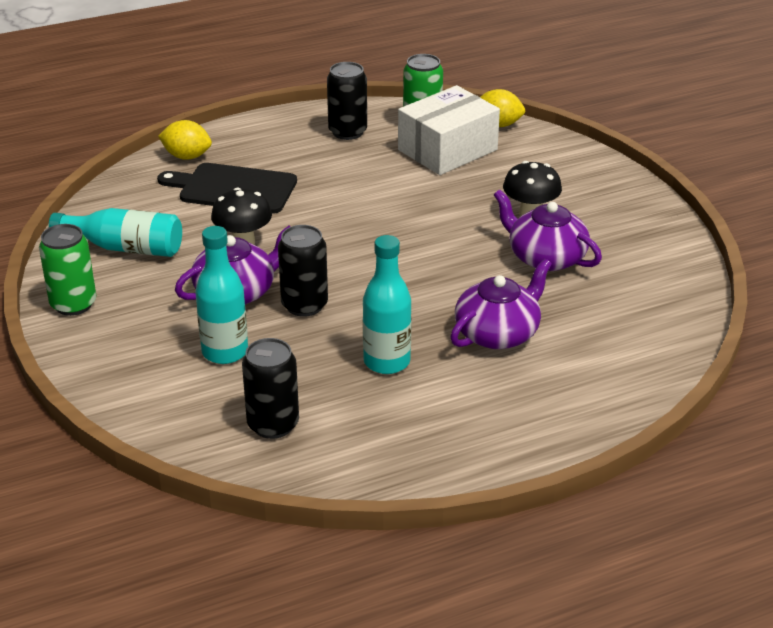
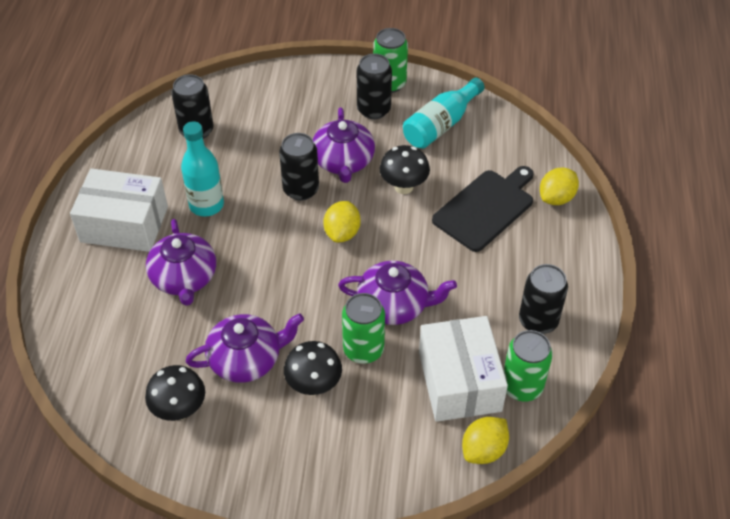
camera: 120 degrees right, 15 degrees up
turquoise bottle [196,226,248,364] -> none
none -> white box [70,168,168,252]
none -> black mushroom [145,365,205,421]
none -> yellow lemon [323,201,360,243]
none -> purple teapot [338,261,457,325]
none -> green can [342,293,385,364]
none -> black can [357,54,392,119]

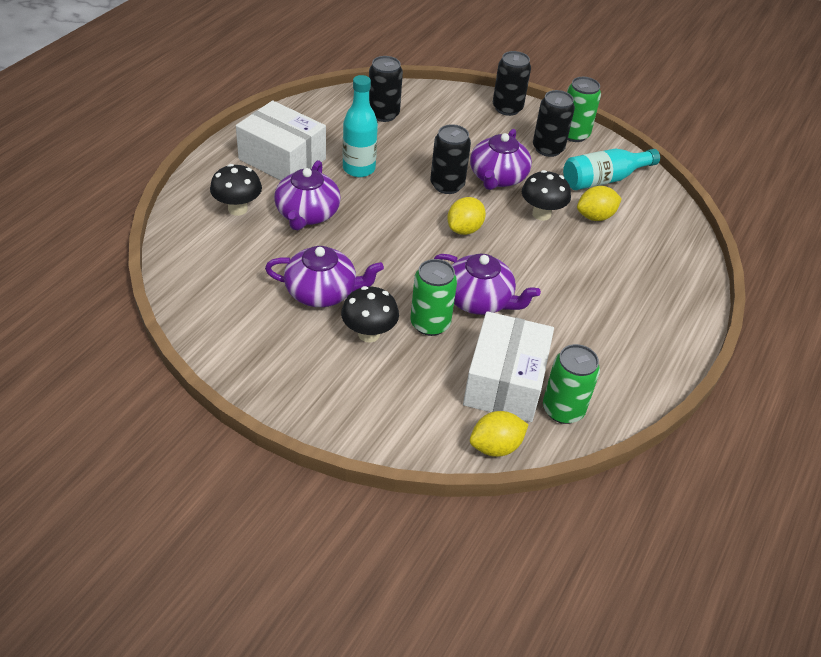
camera: 20 degrees right, 5 degrees down
black mushroom [145,365,205,421] -> black mushroom moved to [210,164,262,216]
black cutting board [432,166,534,252] -> none
black can [519,264,568,334] -> black can moved to [493,51,531,116]
yellow lemon [540,167,579,205] -> yellow lemon moved to [577,186,622,221]

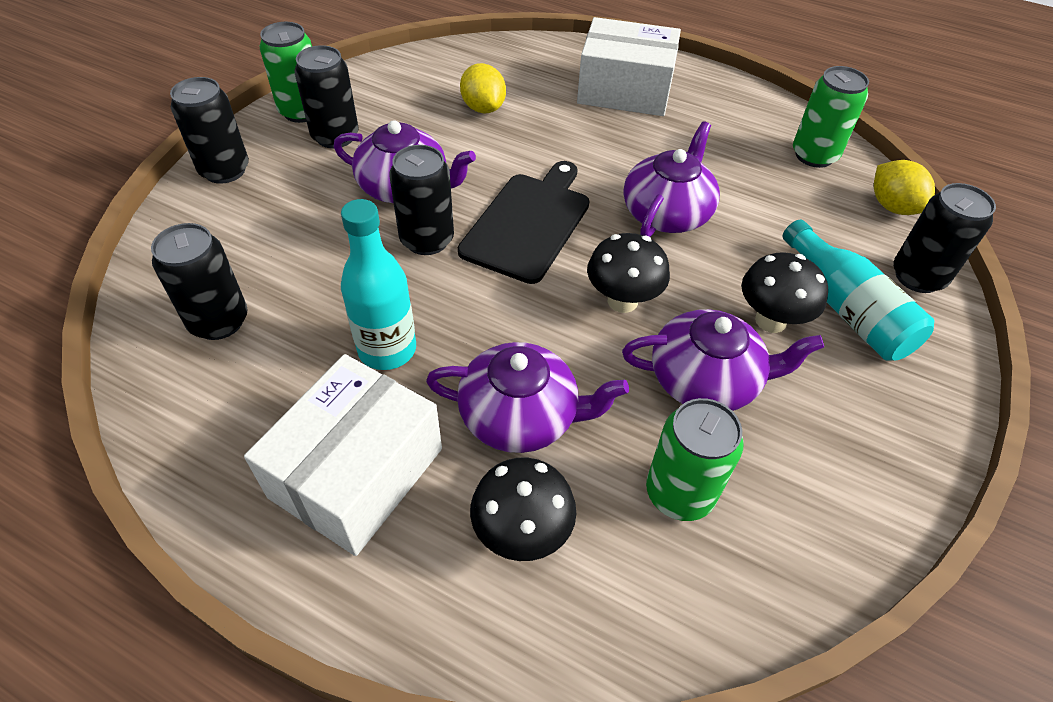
camera: 90 degrees left, 5 degrees up
purple teapot [265,246,384,307] -> purple teapot turned 90 degrees clockwise [622,309,824,411]
green can [410,259,457,336] -> green can moved to [646,398,744,521]
yellow lemon [447,197,486,235] -> black cutting board [458,161,589,284]
white box [463,311,554,422] -> white box moved to [577,17,681,116]
black mushroom [522,170,571,221] -> black mushroom moved to [587,233,670,313]
turquoise bottle [563,149,660,190] -> turquoise bottle moved to [783,219,934,361]
none -> black can [893,183,996,293]

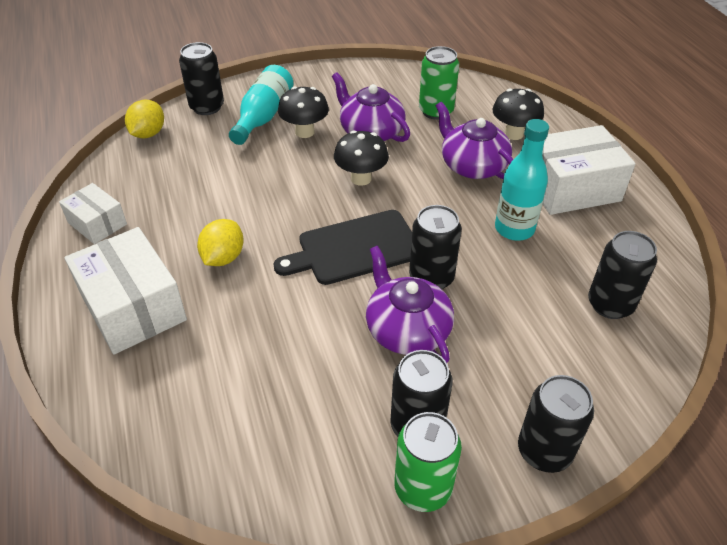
camera: 135 degrees left, 5 degrees down
yellow lemon [460,63,506,114] -> yellow lemon moved to [197,219,244,266]
purple teapot [624,121,720,237] -> none
green can [793,66,869,168] -> none
none -> white box [59,183,127,244]

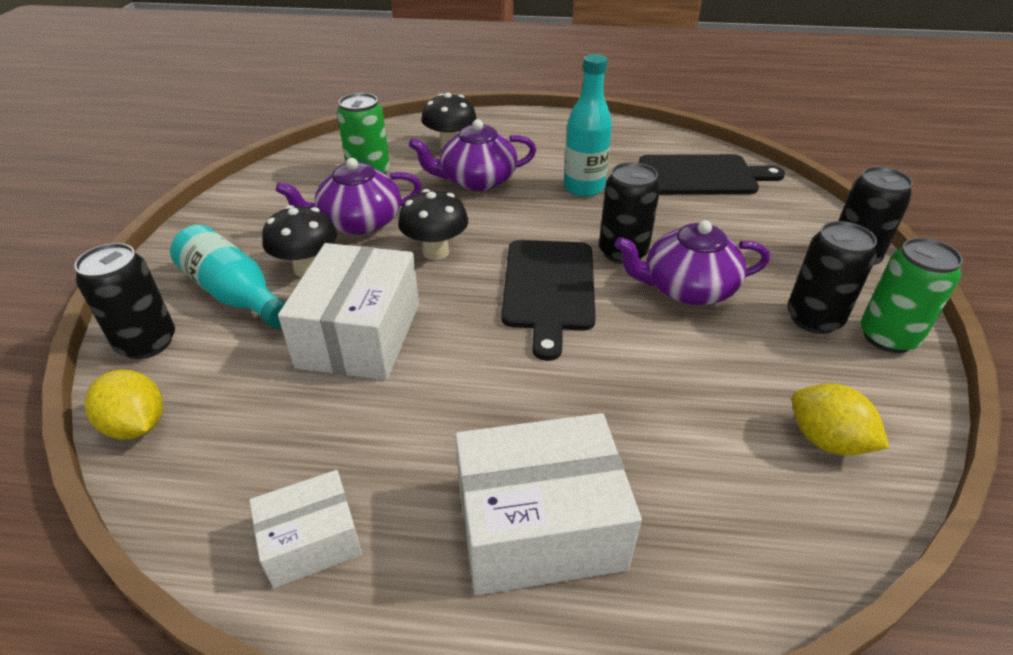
camera: 65 degrees left, 5 degrees down
yellow lemon [197,219,244,266] -> yellow lemon moved to [792,383,889,456]
white box [542,125,636,215] -> white box moved to [278,243,419,380]
black can [588,231,657,319] -> black cutting board [639,154,785,195]

